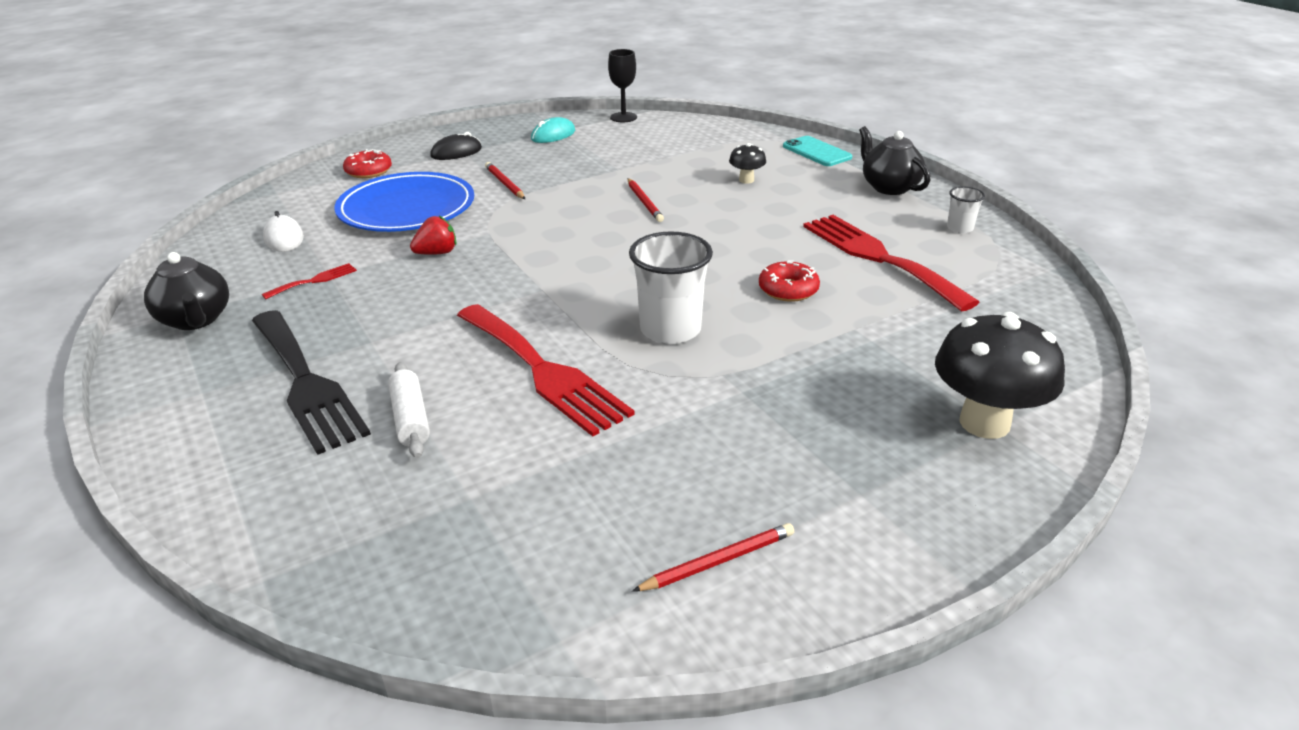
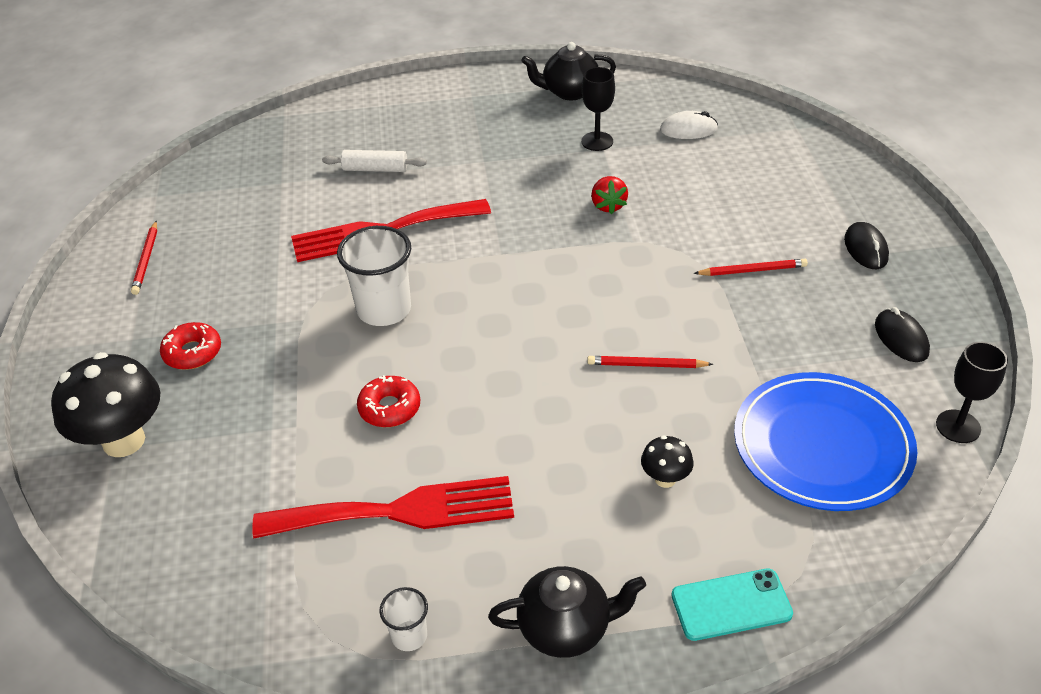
camera: 115 degrees right, 10 degrees up
black fork [252,310,371,455] -> none
red fork [262,263,357,299] -> black goblet [581,67,615,151]
blue plate [334,172,474,232] -> blue plate moved to [734,372,917,511]
red donut [343,149,392,178] -> red donut moved to [160,322,221,370]
turquoise mouse [531,117,575,143] -> black mouse [875,307,930,362]

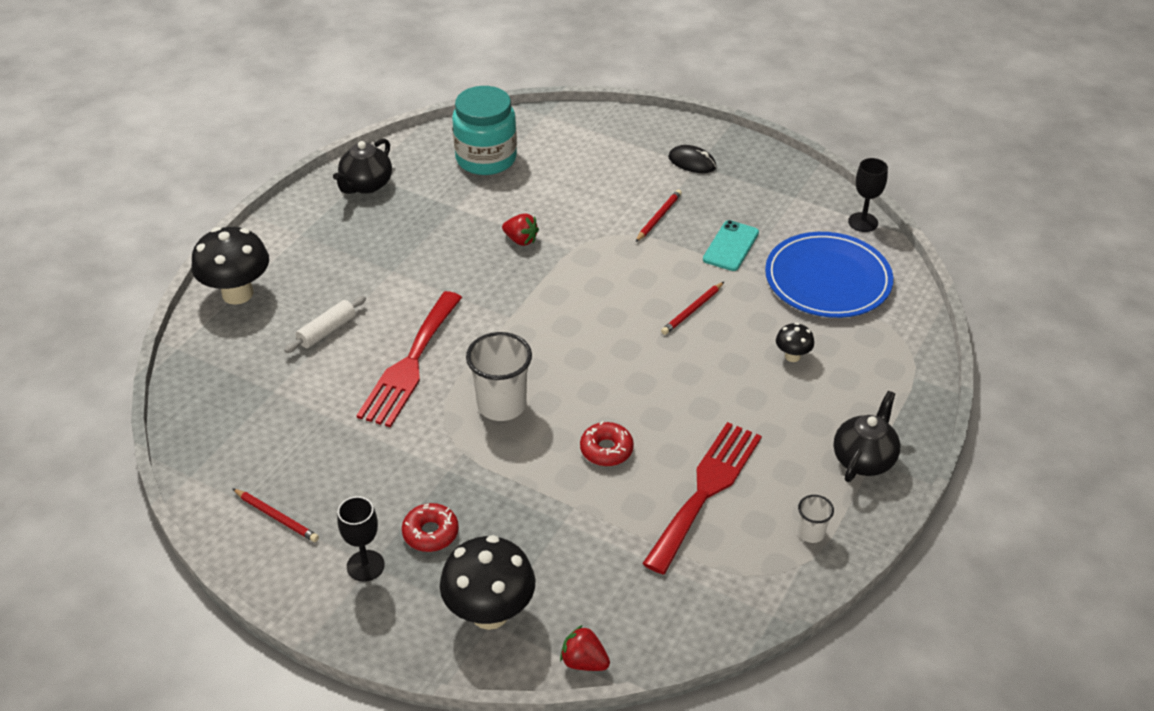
camera: 55 degrees left, 0 degrees up
black goblet [581,67,615,151] -> black goblet moved to [337,496,385,582]
white mouse [660,111,718,139] -> turquoise jar [452,86,517,175]
turquoise phone [671,569,793,641] -> turquoise phone moved to [703,220,759,271]
black mouse [875,307,930,362] -> none
none -> black mushroom [192,227,269,305]
none -> red strawberry [560,625,610,671]

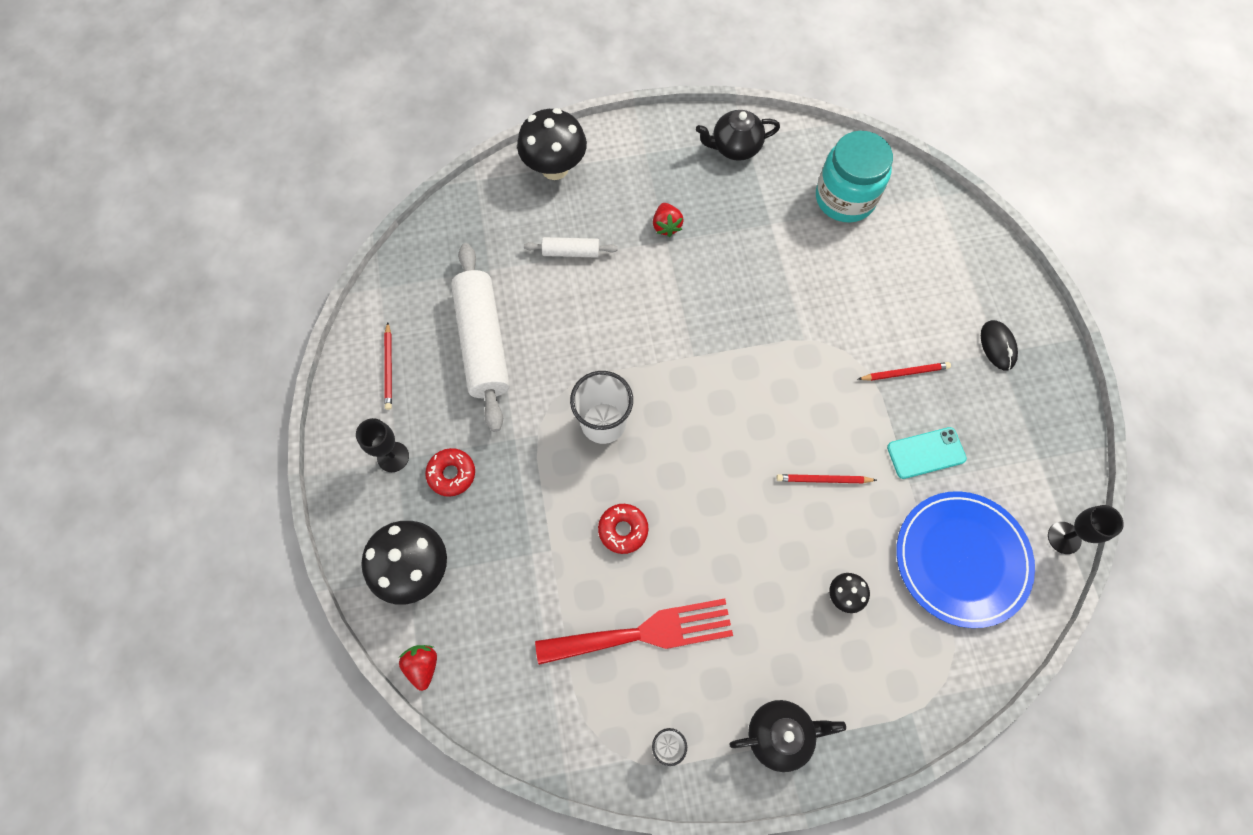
camera: 50 degrees right, 25 degrees up
red fork [356,291,462,427] -> none
red strawberry [502,213,539,246] -> red strawberry moved to [653,203,684,237]
none -> white rolling pin [451,243,510,432]

